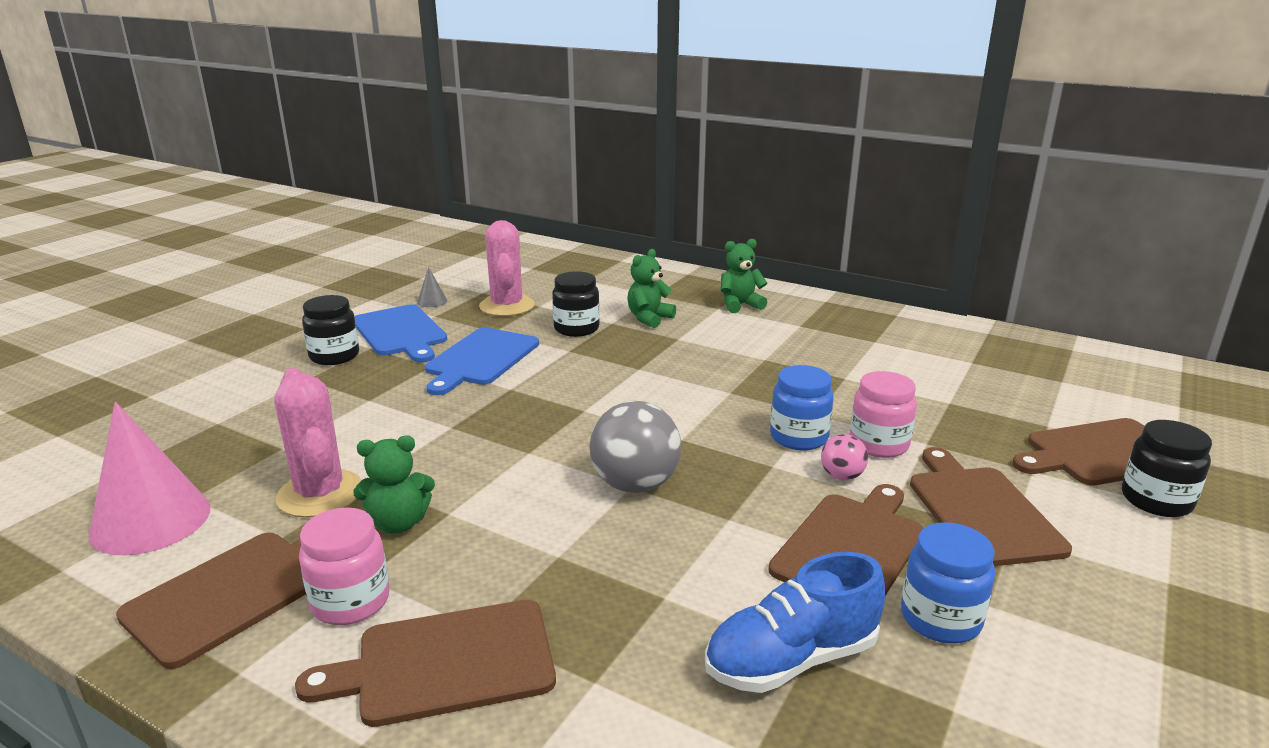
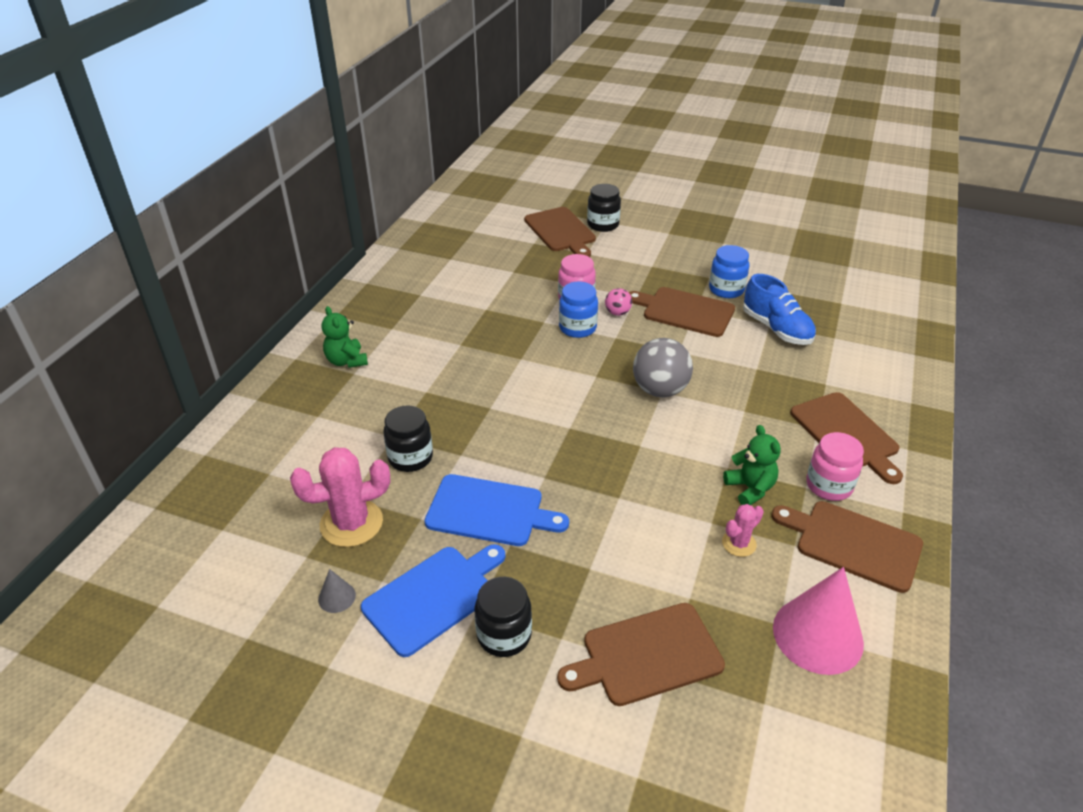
camera: 100 degrees left, 15 degrees up
pink cactus [274,368,361,518] -> pink cactus [722,504,764,557], size x0.53
green teddy bear [627,249,676,328] -> none
brown cutting board [910,447,1072,566] -> brown cutting board moved to [557,603,725,706]

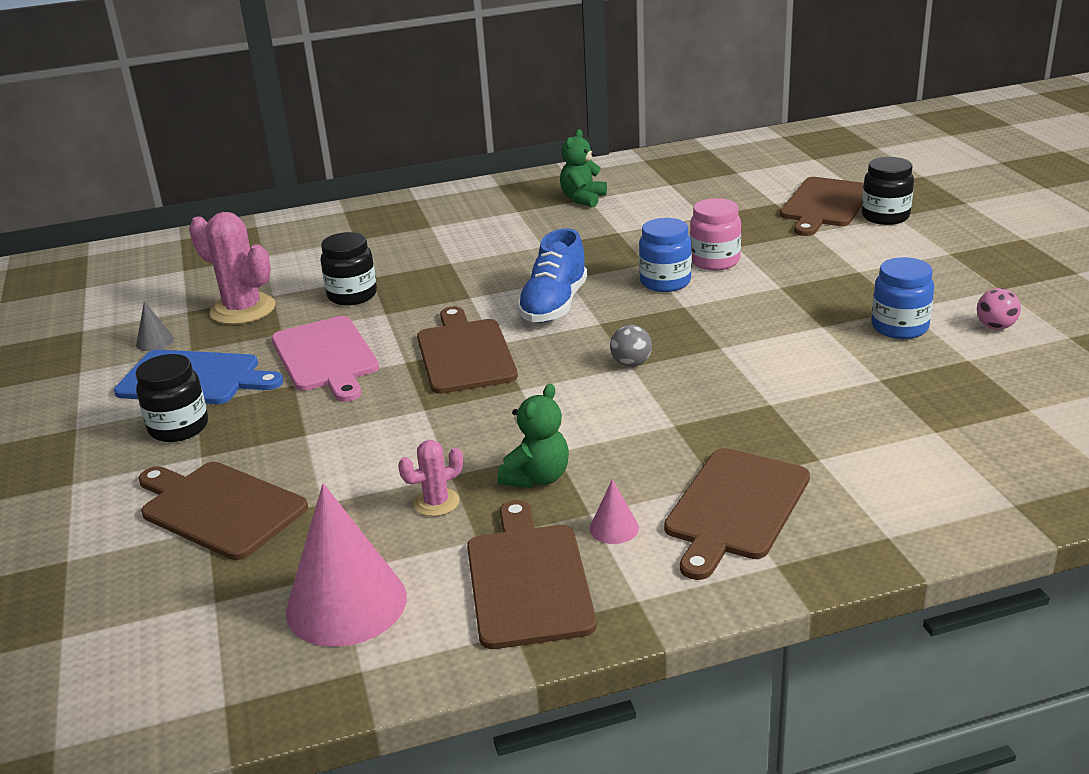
camera: 55 degrees right, 10 degrees down
green teddy bear [321,306,368,368] -> green teddy bear moved to [560,129,607,207]
blue cutting board [425,474,569,546] -> pink cutting board [272,316,379,402]
pink ball [605,288,632,316] -> pink ball moved to [977,288,1021,330]
brown cutting board [629,287,735,337] -> brown cutting board moved to [417,306,518,394]
grey ball [633,338,693,397] -> grey ball [610,325,652,367], size x0.52
pink cactus [722,504,764,557] -> pink cactus turned 45 degrees counterclockwise [398,440,463,516]
blue shoe [743,274,816,345] -> blue shoe moved to [517,228,588,322]
pink jar [806,432,864,501] -> pink cone [590,479,639,544]

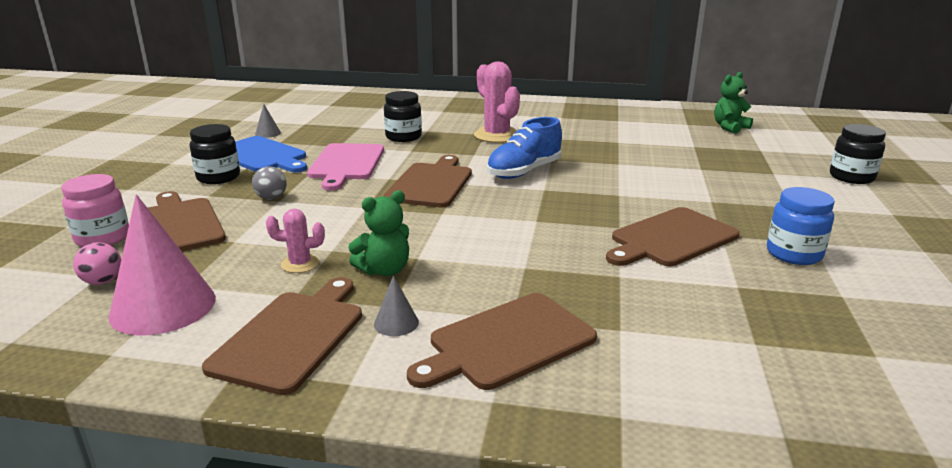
camera: 25 degrees right, 5 degrees down
pink cactus [189,212,276,325] -> pink cactus moved to [474,62,520,143]
green teddy bear [560,129,607,207] -> green teddy bear moved to [714,72,753,134]
pink cone [590,479,639,544] -> grey cone [374,275,419,336]
grey ball [610,325,652,367] -> grey ball moved to [252,166,287,200]
blue jar [639,218,692,292] -> none
pink jar [690,198,741,270] -> pink jar moved to [61,174,129,247]
brown cutting board [780,177,864,236] -> brown cutting board moved to [606,207,740,266]
pink ball [977,288,1021,330] -> pink ball moved to [73,242,121,285]

